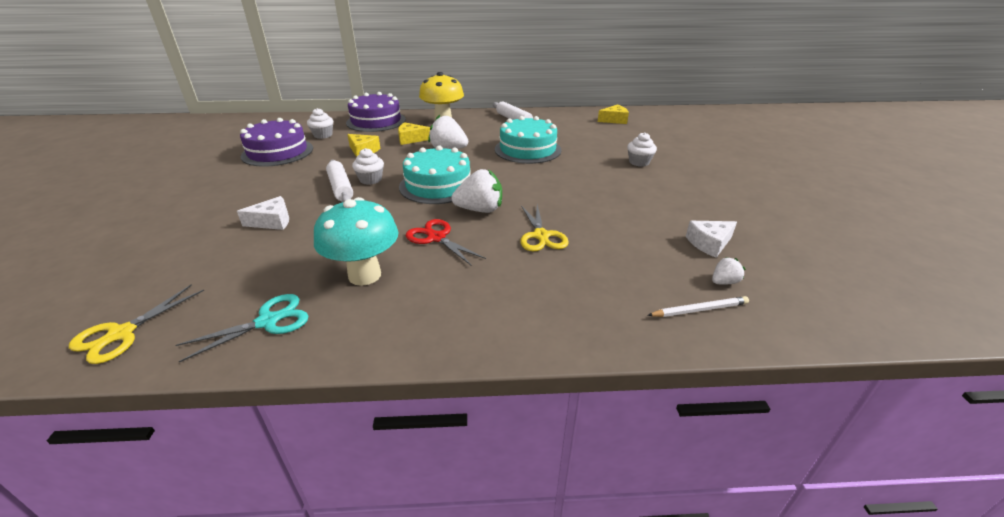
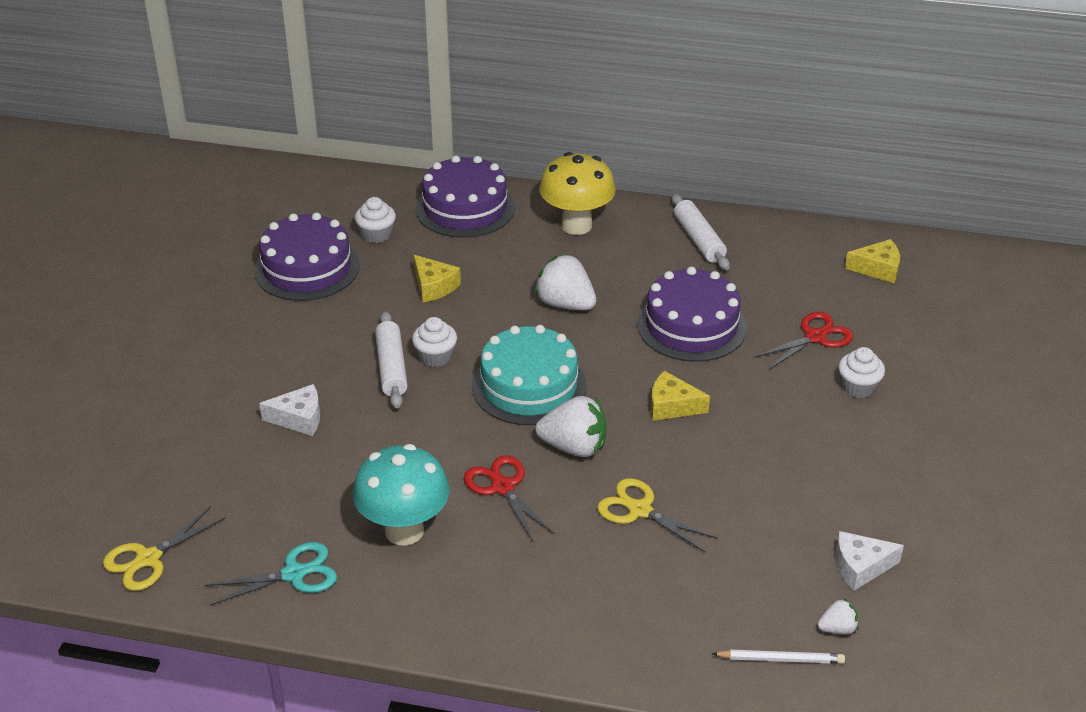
camera: 15 degrees right, 5 degrees up
yellow cheese [398,122,430,145] -> yellow cheese moved to [651,371,710,421]
turquoise cake [495,116,562,164] -> purple cake [637,267,747,362]
yellow scissors [520,204,569,251] -> yellow scissors turned 120 degrees clockwise [597,478,718,552]
none -> red scissors [753,312,854,370]

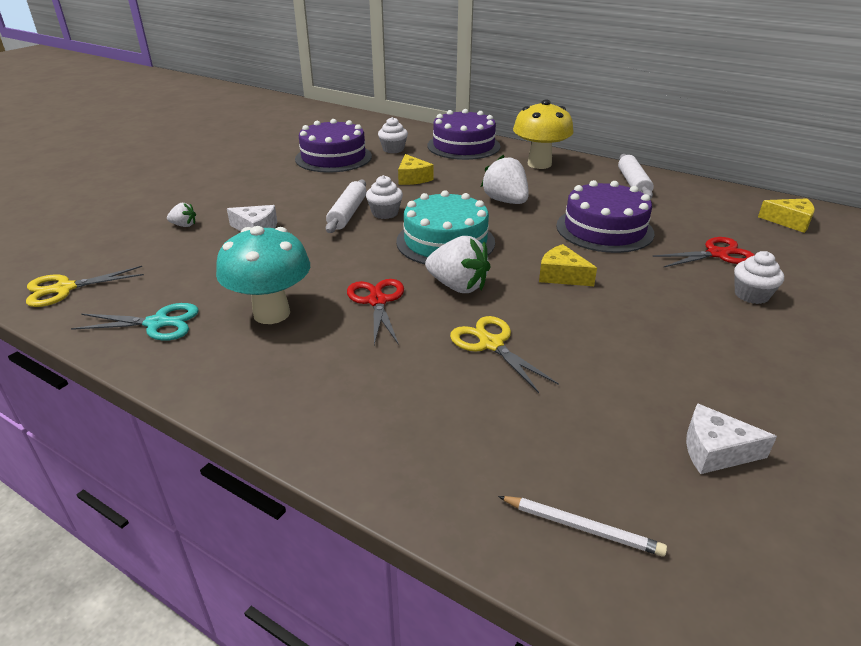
camera: 20 degrees right, 5 degrees down
white strawberry [818,598,859,634] -> white strawberry moved to [167,203,196,227]

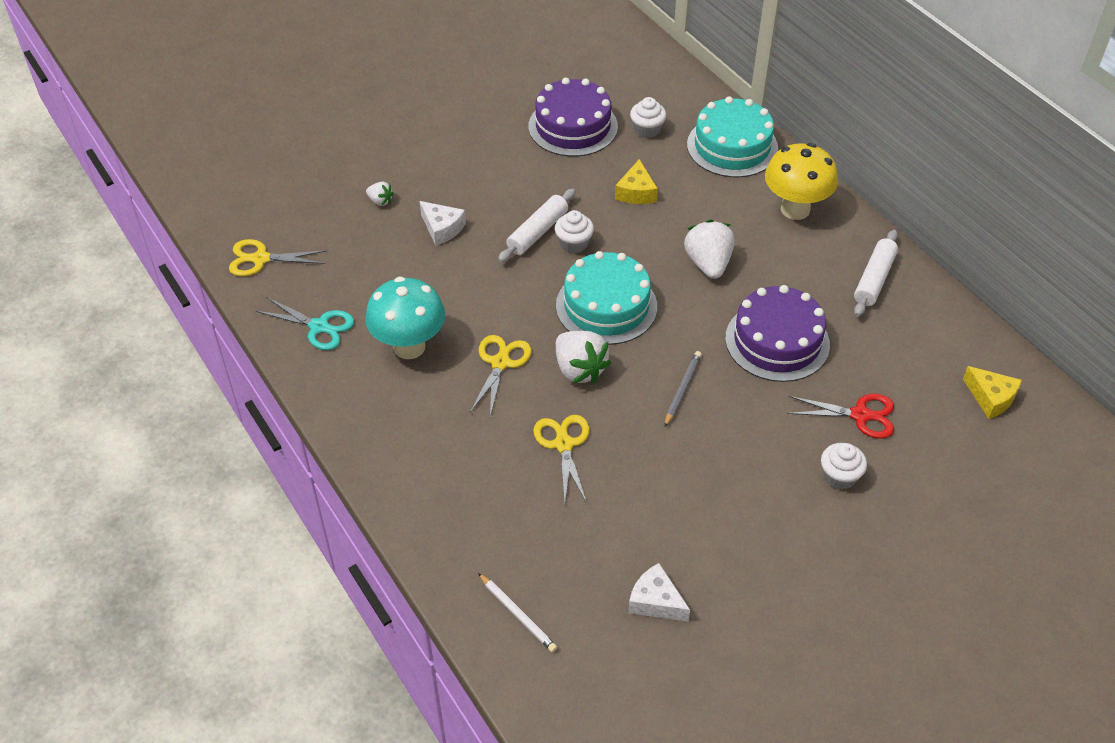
camera: 25 degrees right, 15 degrees up
red scissors [347,279,404,345] -> yellow scissors [470,335,532,417]
purple cake [427,109,501,160] -> turquoise cake [687,96,778,177]
yellow cheese [539,244,597,286] -> grey pencil [665,351,702,427]

